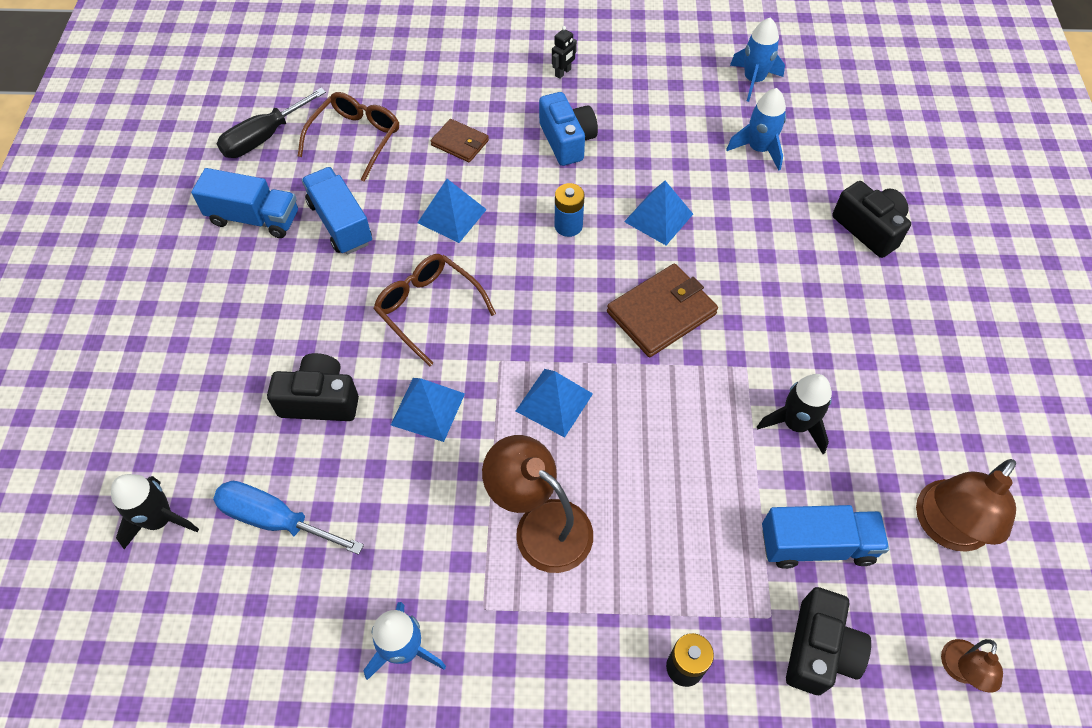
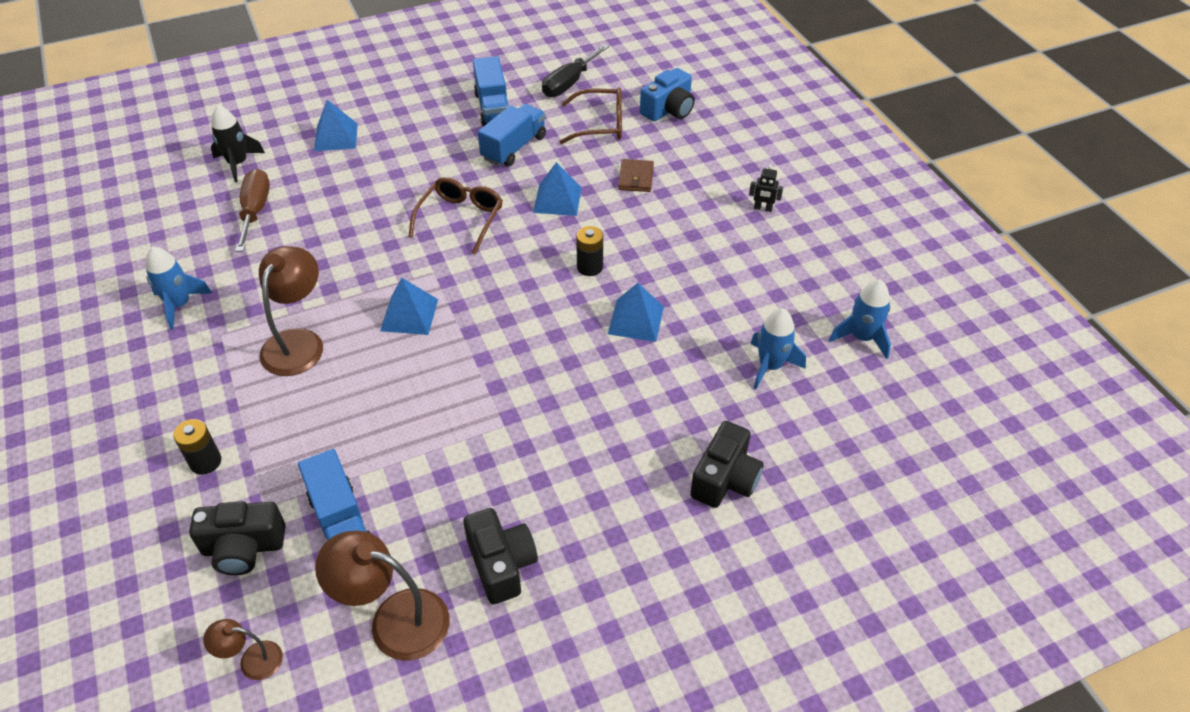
camera: 65 degrees right, 10 degrees down
blue screwdriver [213,481,364,555] -> brown screwdriver [235,169,270,252]
black screwdriver [217,88,326,158] -> black screwdriver turned 75 degrees counterclockwise [542,44,609,97]
black camera [267,353,359,421] -> black camera moved to [463,508,538,604]
blue pyramid [391,378,465,442] -> blue pyramid moved to [314,100,358,151]
blue camera [539,92,598,166] -> blue camera moved to [640,68,695,122]
blue battery [555,183,584,237] -> black battery [576,226,603,276]
brown wallet [607,264,718,357] -> none
black rocket [757,374,832,454] -> none

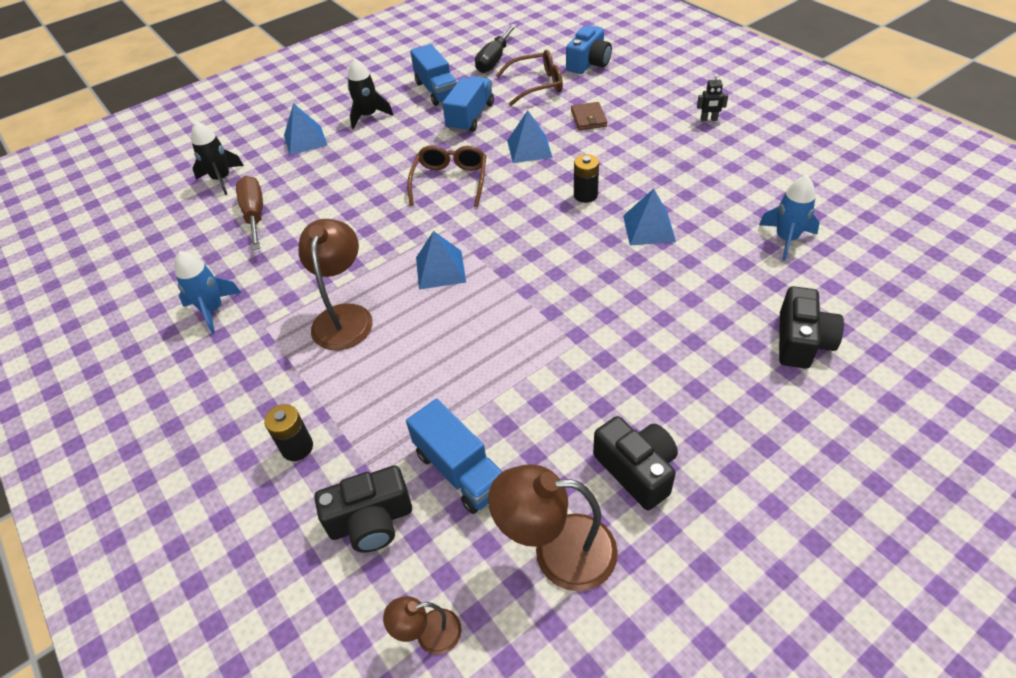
camera: 10 degrees left, 0 degrees up
blue rocket [829,280,891,359] -> none
none -> black rocket [348,58,393,129]

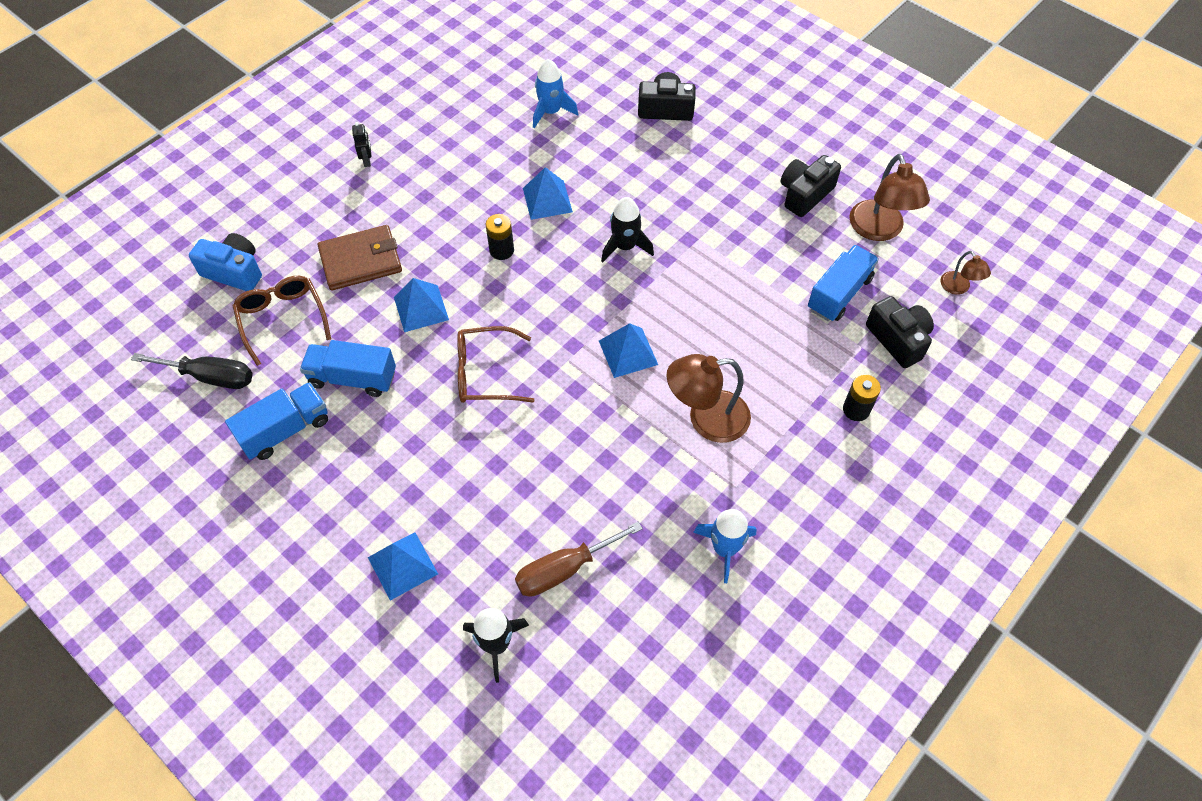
camera: 105 degrees left, 10 degrees up
black rocket [348,58,393,129] -> black rocket moved to [601,197,654,262]
brown wallet [571,102,607,130] -> brown wallet [318,225,402,290], size x1.67

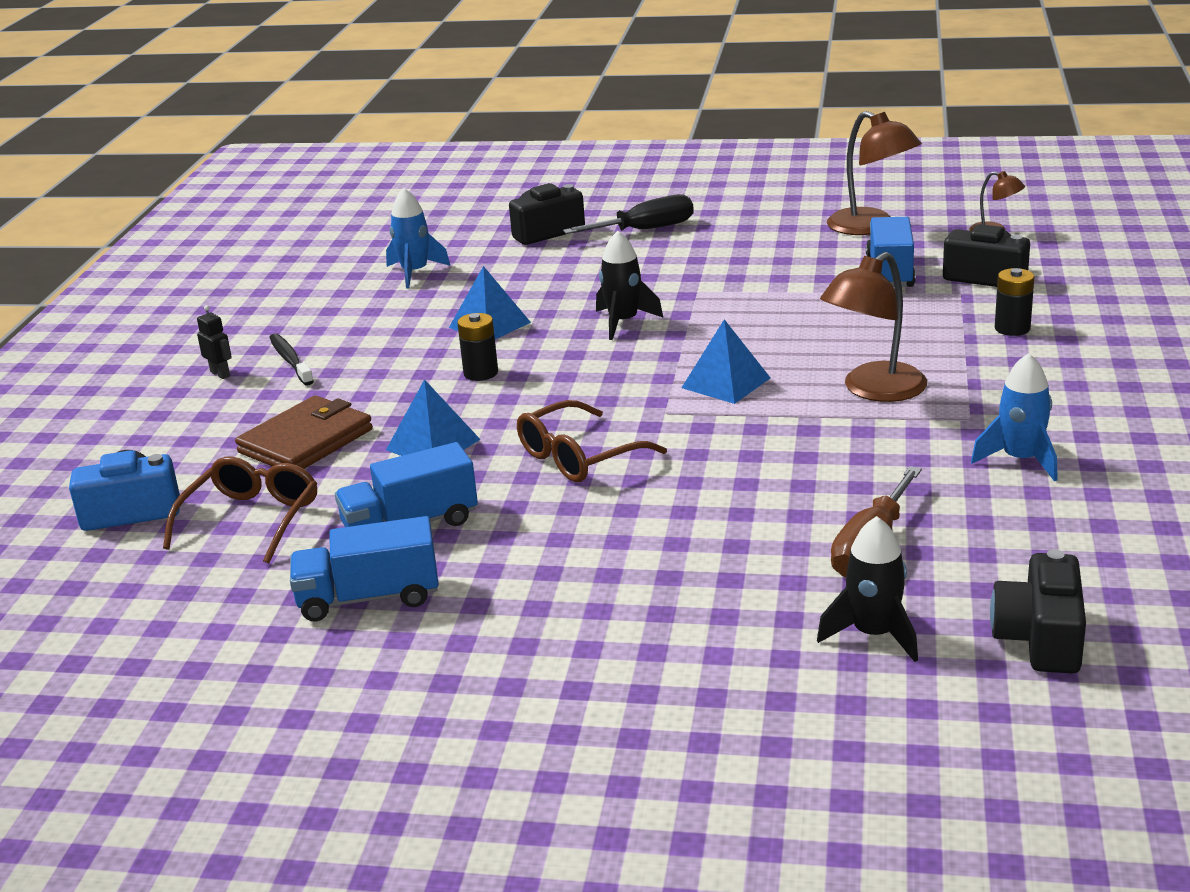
camera: 30 degrees left, 30 degrees down
black screwdriver [131,353,253,389] -> black screwdriver moved to [563,194,694,234]
blue truck [225,382,328,460] -> blue truck turned 120 degrees counterclockwise [290,516,439,621]
brown glasses [232,276,331,366] -> brown glasses turned 75 degrees clockwise [163,457,317,563]
blue pyramid [368,532,438,601] -> none
black camera [781,155,841,217] -> black camera moved to [990,549,1086,673]
none -> black toothbrush [269,333,314,386]

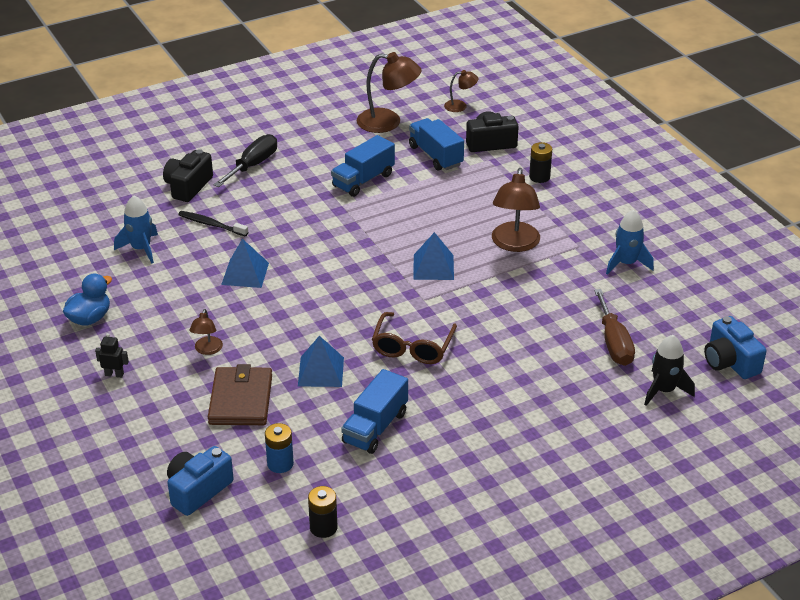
camera: 40 degrees left, 10 degrees up
brown glasses [163,457,317,563] -> blue battery [265,423,294,473]
black toothbrush [269,333,314,386] -> black toothbrush moved to [178,211,248,236]
blue truck [290,516,439,621] -> blue truck moved to [331,135,395,197]
black battery [457,313,498,381] -> black battery moved to [308,486,337,538]
black rocket [596,231,663,340] -> none
black camera [990,549,1086,673] -> blue camera [704,316,766,379]
none -> blue duck [63,273,112,326]
none -> brown lamp [189,309,223,355]

